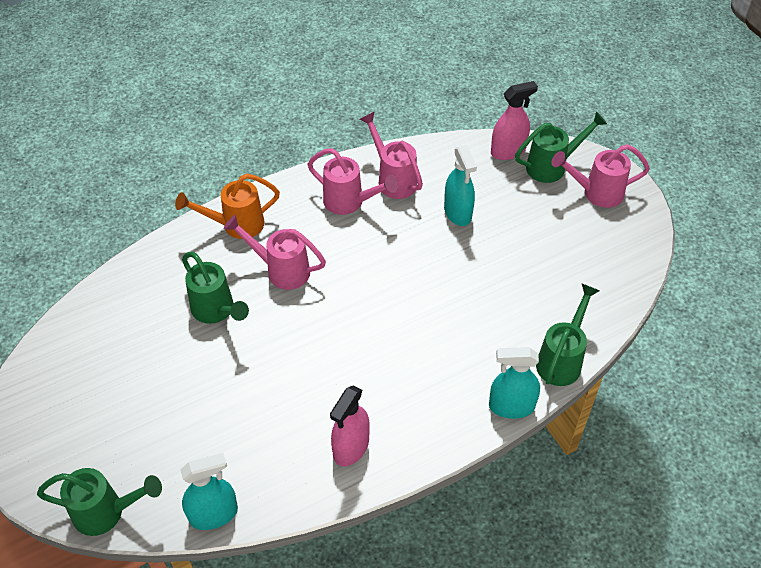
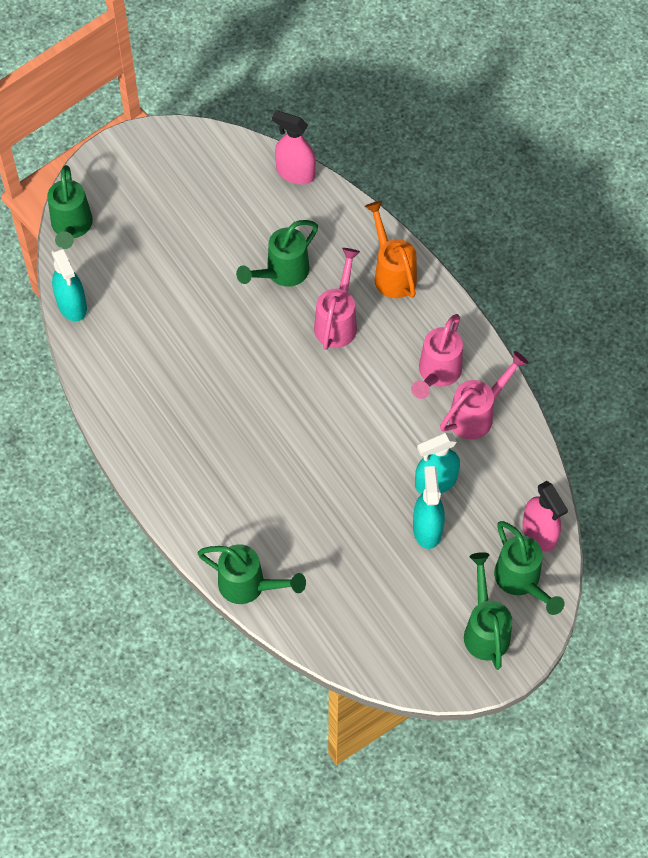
camera: 85 degrees right, 10 degrees up
pink spray bottle [330,386,370,466] -> pink spray bottle moved to [272,110,316,184]
turquoise spray bottle [489,347,540,419] -> turquoise spray bottle moved to [413,466,445,549]
pink watering can [551,144,650,208] -> green watering can [464,552,512,670]

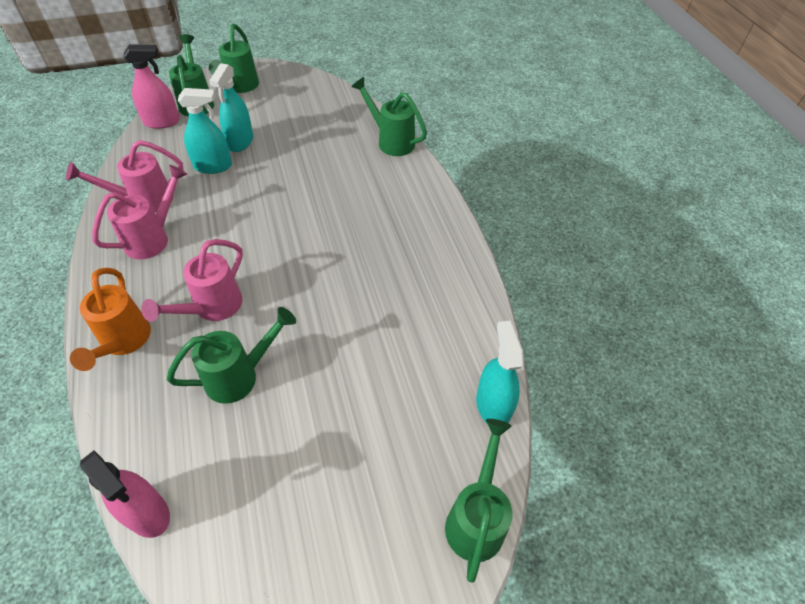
camera: 165 degrees left, 10 degrees down
pink spray bottle [522,481,568,552] -> pink spray bottle turned 90 degrees clockwise [123,44,180,129]

